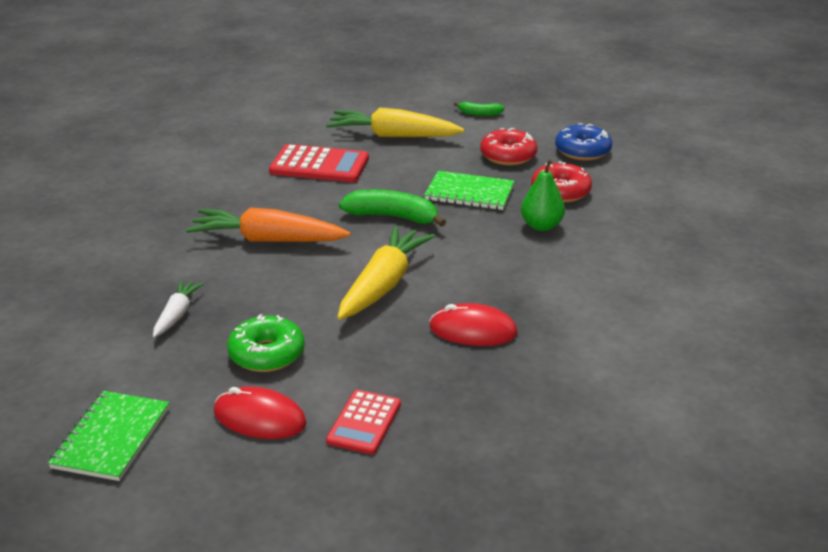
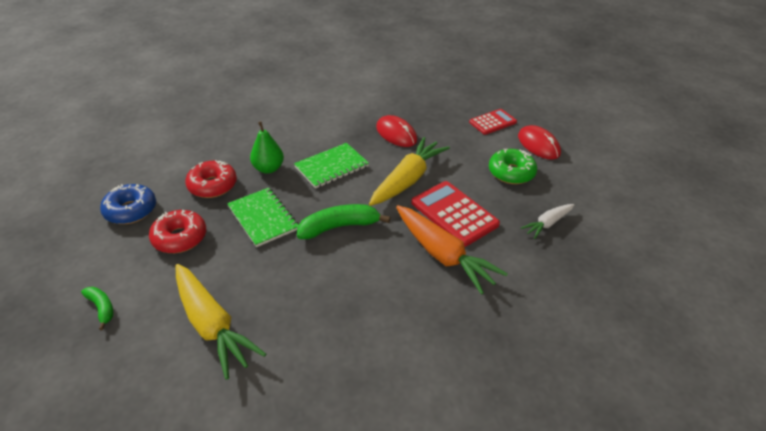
camera: 140 degrees left, 10 degrees up
green notebook [48,391,170,481] -> green notebook moved to [294,143,369,188]
red calculator [269,144,369,182] -> red calculator moved to [411,181,500,247]
yellow carrot [337,226,435,320] -> yellow carrot turned 150 degrees clockwise [369,137,450,206]
green banana [339,190,446,227] -> green banana turned 105 degrees clockwise [297,204,391,239]

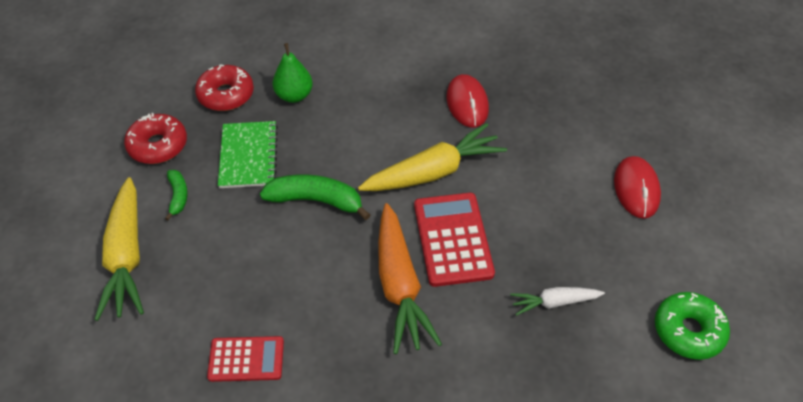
camera: 30 degrees right, 10 degrees up
green banana [81,287,113,330] -> green banana moved to [165,170,188,220]
blue donut [100,184,156,224] -> none
green notebook [294,143,369,188] -> none
red calculator [469,109,517,135] -> red calculator moved to [207,336,284,382]
green donut [489,149,537,184] -> green donut moved to [655,292,730,360]

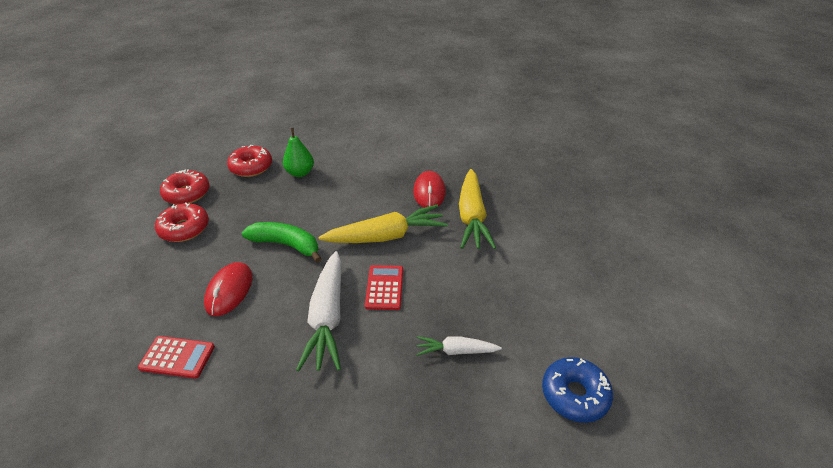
camera: 10 degrees right, 10 degrees down
yellow carrot [95,177,144,321] -> yellow carrot moved to [459,169,496,249]
green banana [165,170,188,220] -> red donut [155,202,209,242]
green notebook [218,121,278,188] -> none
orange carrot [378,203,442,354] -> white carrot [296,251,342,372]
red calculator [414,193,495,287] -> red calculator [365,265,403,310], size x0.64
red mouse [614,156,661,219] -> red mouse moved to [204,262,252,316]
green donut [655,292,730,360] -> blue donut [542,357,613,423]

